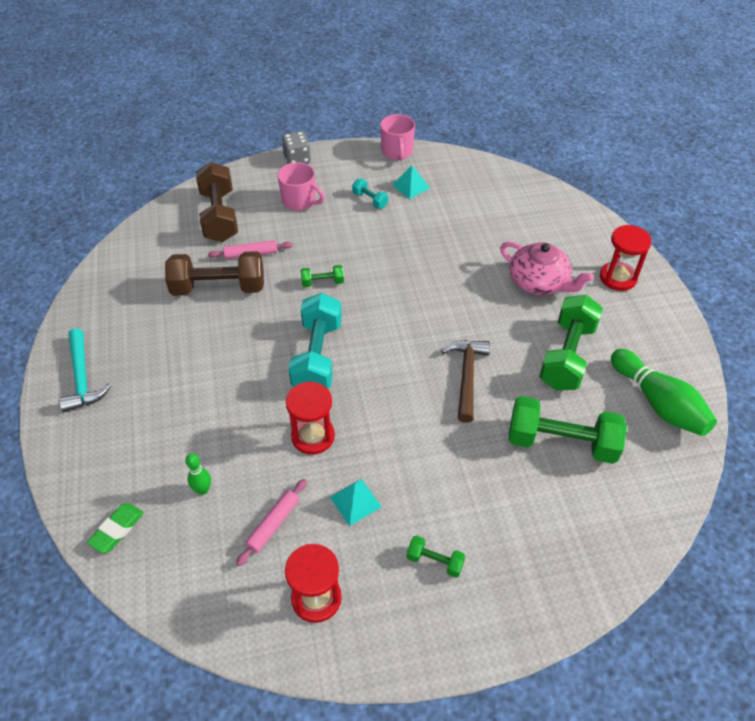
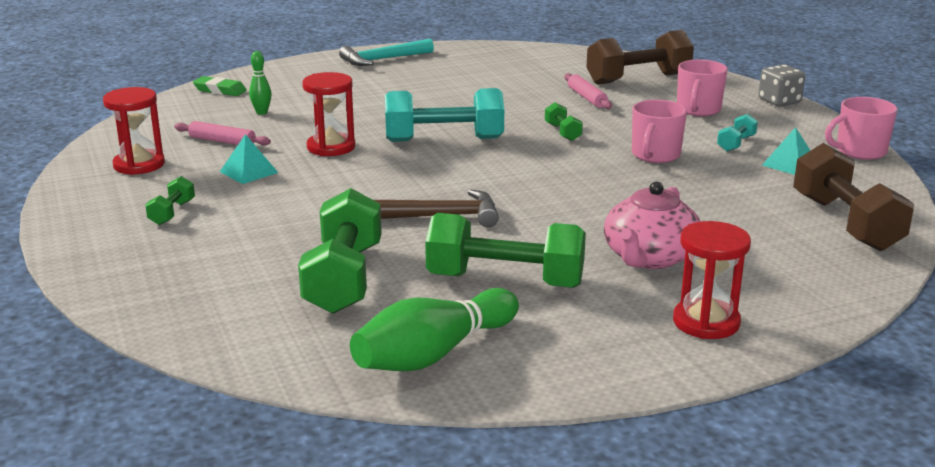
camera: 80 degrees right, 25 degrees down
brown dumbbell [165,251,264,296] -> brown dumbbell moved to [793,143,914,251]
none -> pink mug [632,100,687,163]

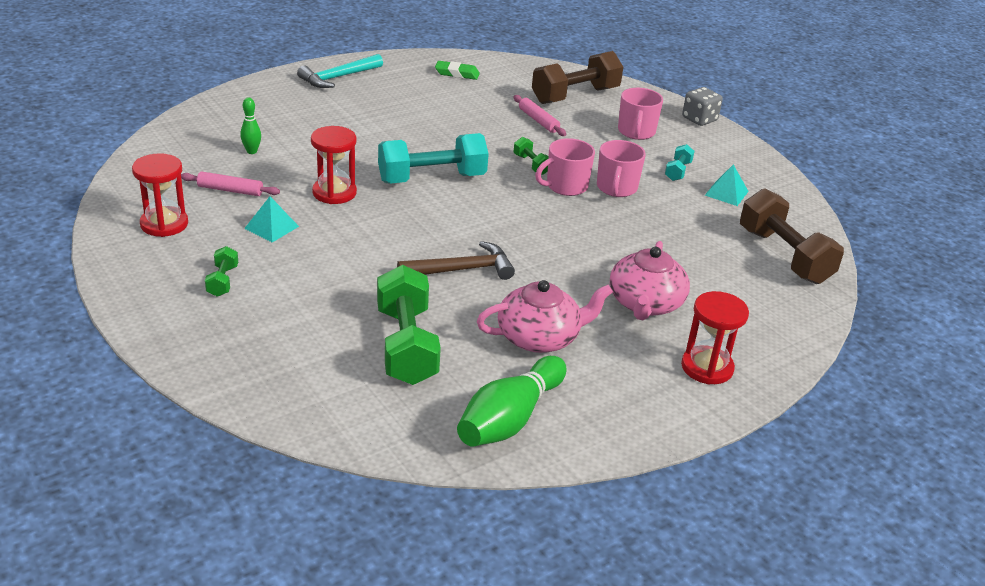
camera: 15 degrees left, 10 degrees up
green eraser [193,76,247,96] -> green eraser moved to [435,61,480,80]
green dumbbell [425,213,586,288] -> pink teapot [477,280,613,353]
pink mug [825,97,898,160] -> pink mug moved to [535,138,595,196]

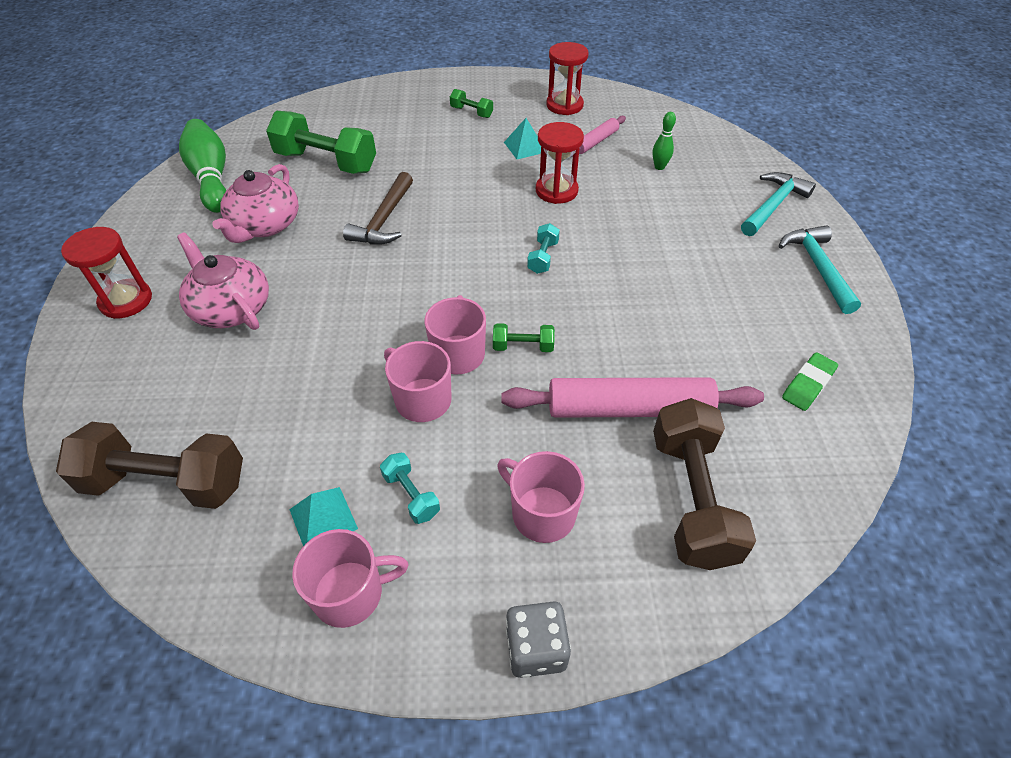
camera: 125 degrees right, 15 degrees up
turquoise dumbbell [378,133,489,183] -> turquoise dumbbell [527,223,560,274], size x0.46
pink rolling pin [513,95,566,136] -> pink rolling pin [501,377,764,418], size x1.92
none -> pink mug [292,529,408,628]
none -> turquoise hammer [741,172,816,236]

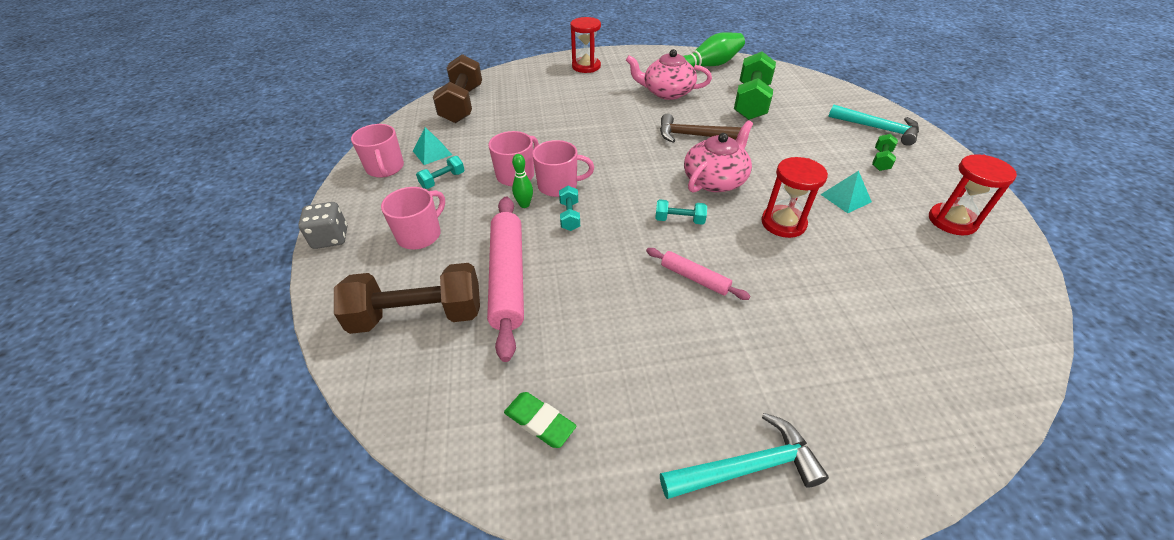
camera: 85 degrees right, 5 degrees down
pink teapot [177,232,269,330] -> pink teapot moved to [684,121,753,192]
green dumbbell [493,323,555,352] -> turquoise dumbbell [559,186,580,231]
pink rolling pin [571,116,626,157] -> pink rolling pin moved to [646,248,750,300]
green bowling pin [652,112,676,170] -> green bowling pin moved to [512,154,533,208]
turquoise hammer [741,172,816,236] -> turquoise hammer moved to [828,105,919,146]

